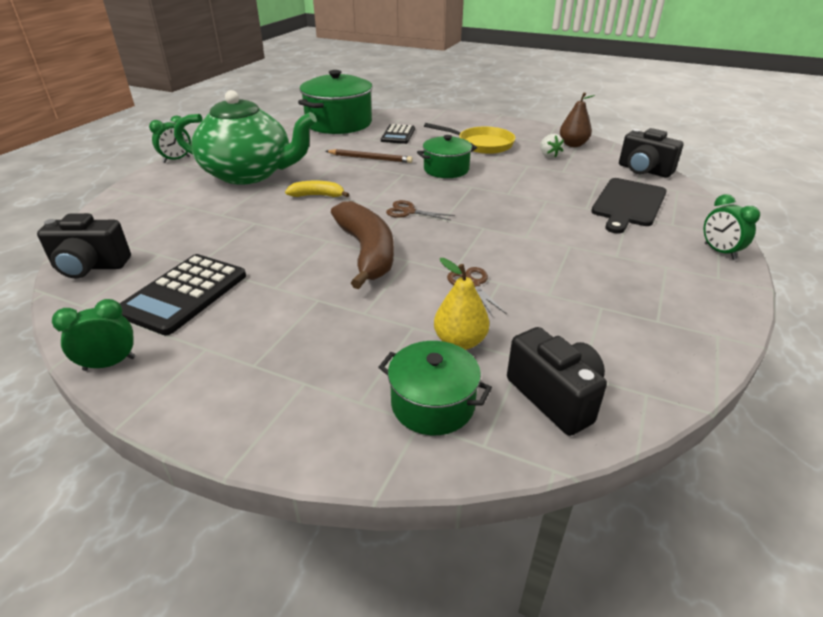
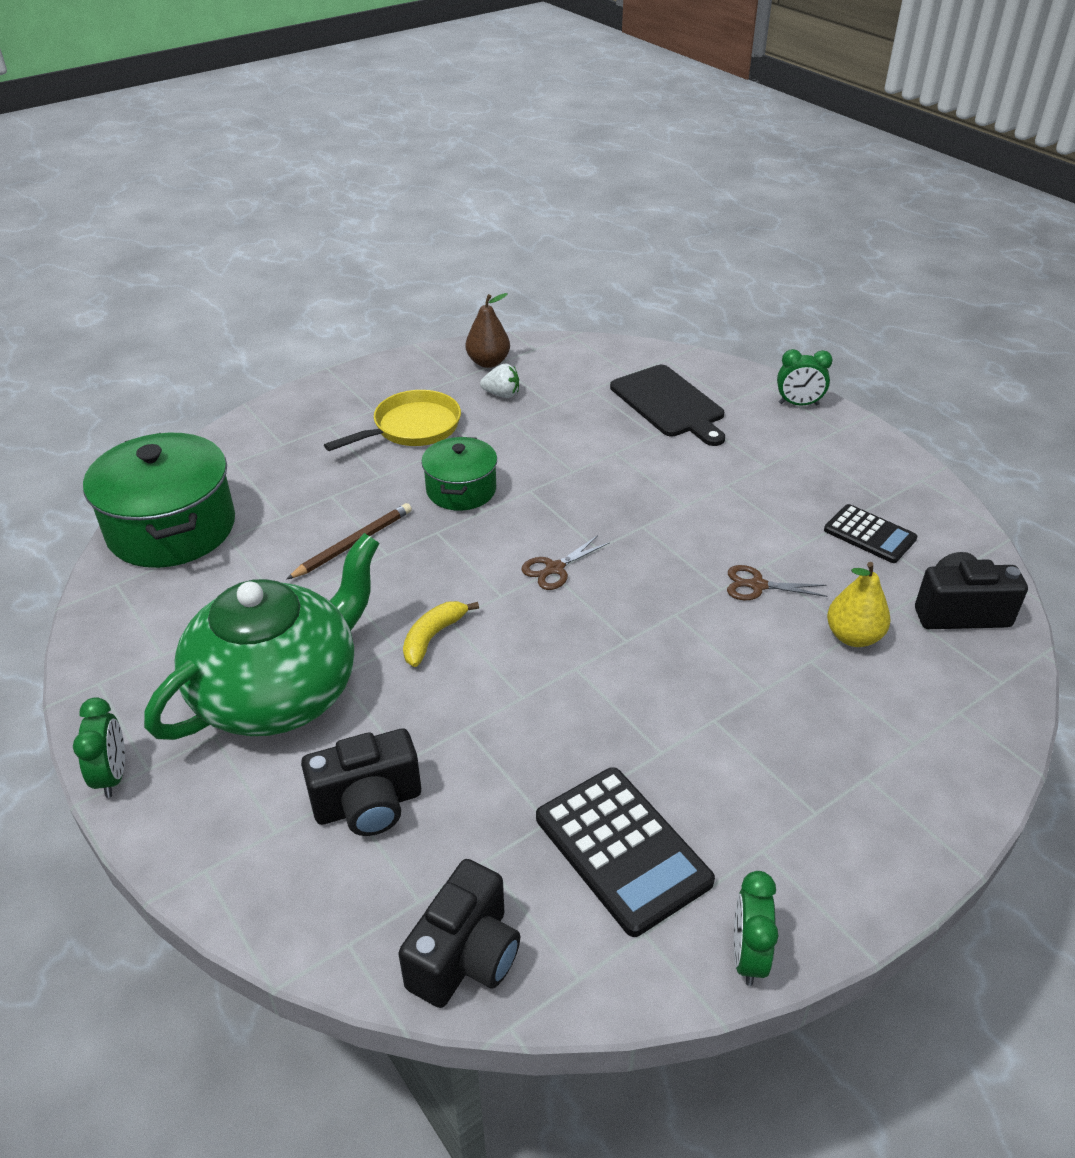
camera: 60 degrees left, 5 degrees up
brown banana [331,201,394,289] -> none
green pot [378,341,492,435] -> none
black calculator [381,124,415,144] -> black calculator moved to [824,504,918,563]
black camera [619,128,684,178] -> black camera moved to [301,728,421,836]

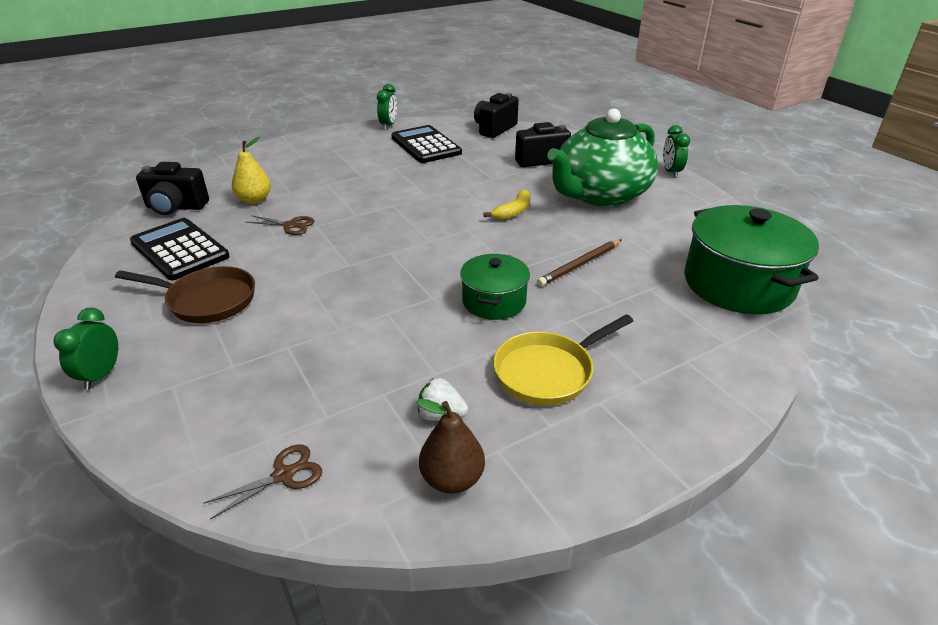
camera: 175 degrees left, 5 degrees down
brown scissors [521,535,610,590] -> brown scissors moved to [203,444,322,520]
black cutting board [610,365,725,446] -> none
green clock [777,349,833,406] -> green clock turned 90 degrees counterclockwise [53,307,118,390]
black calculator [824,504,918,563] -> black calculator [130,218,230,280], size x1.58
none -> brown pan [115,266,255,323]

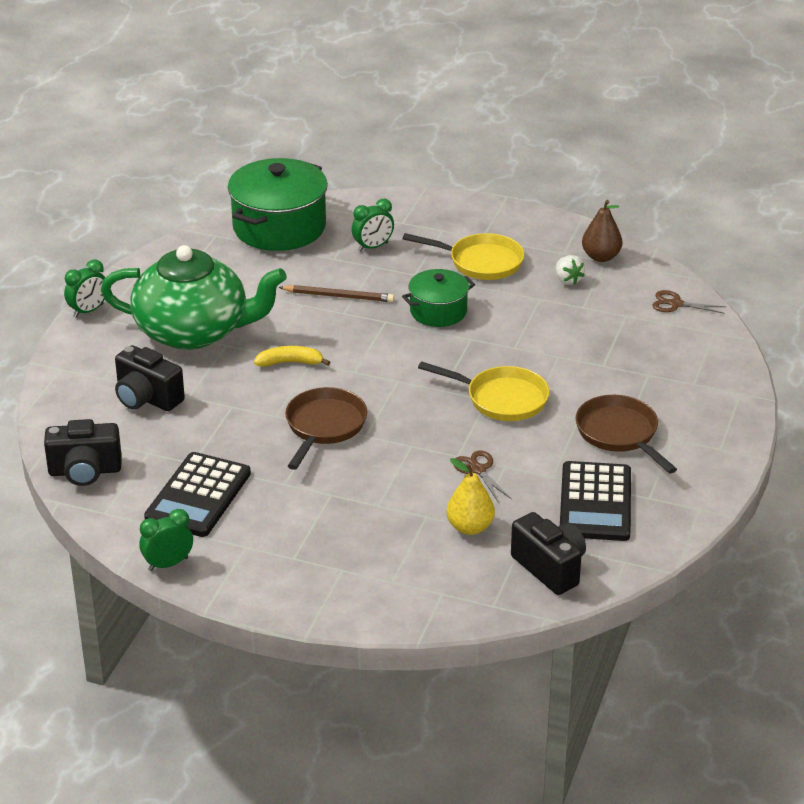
camera: 130 degrees left, 0 degrees up
green clock [53,307,118,390] -> green clock moved to [352,199,394,252]
none -> brown pan [285,387,367,470]
none -> yellow pan [418,361,550,421]

